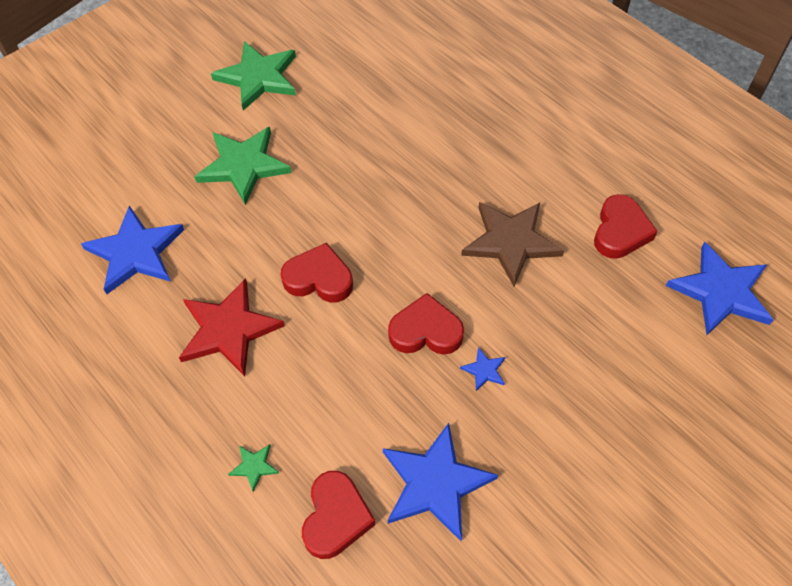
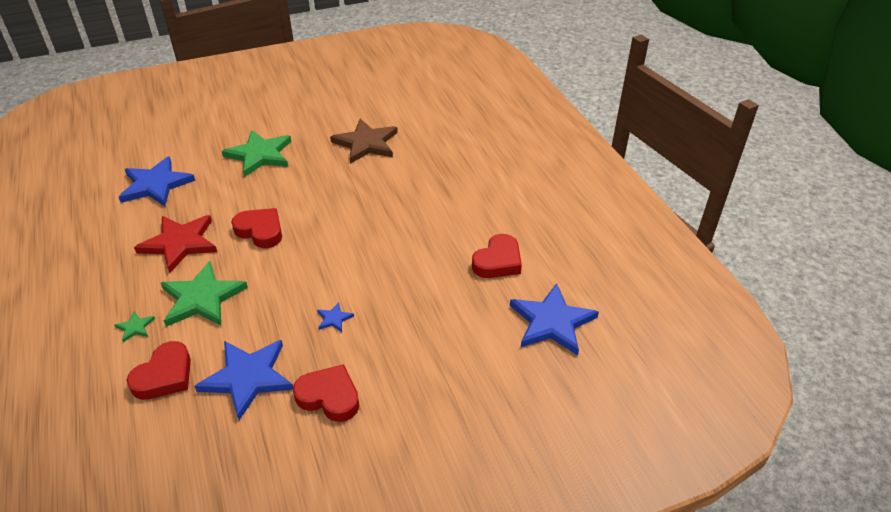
camera: 20 degrees right, 15 degrees down
green star [211,41,296,111] -> green star moved to [161,261,248,327]
red heart [388,293,464,355] -> red heart moved to [293,364,359,422]
brown star [461,202,564,286] -> brown star moved to [330,119,398,164]

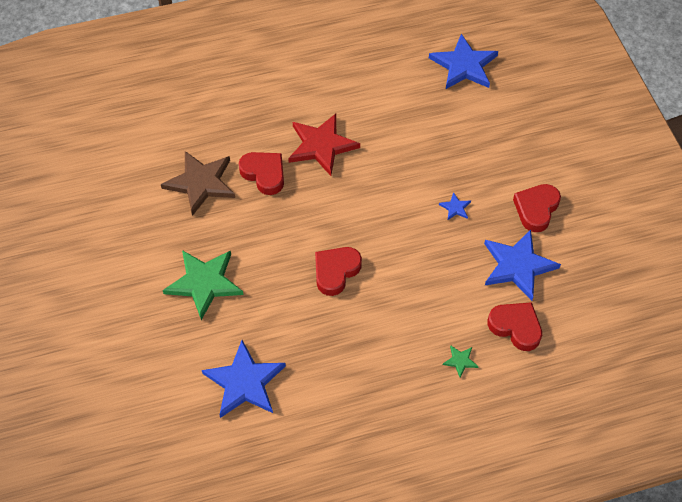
camera: 85 degrees left, 15 degrees up
red star [134,215,217,273] -> red star moved to [288,114,360,176]
green star [161,261,248,327] -> none
red heart [472,234,522,278] -> red heart moved to [238,152,284,195]

